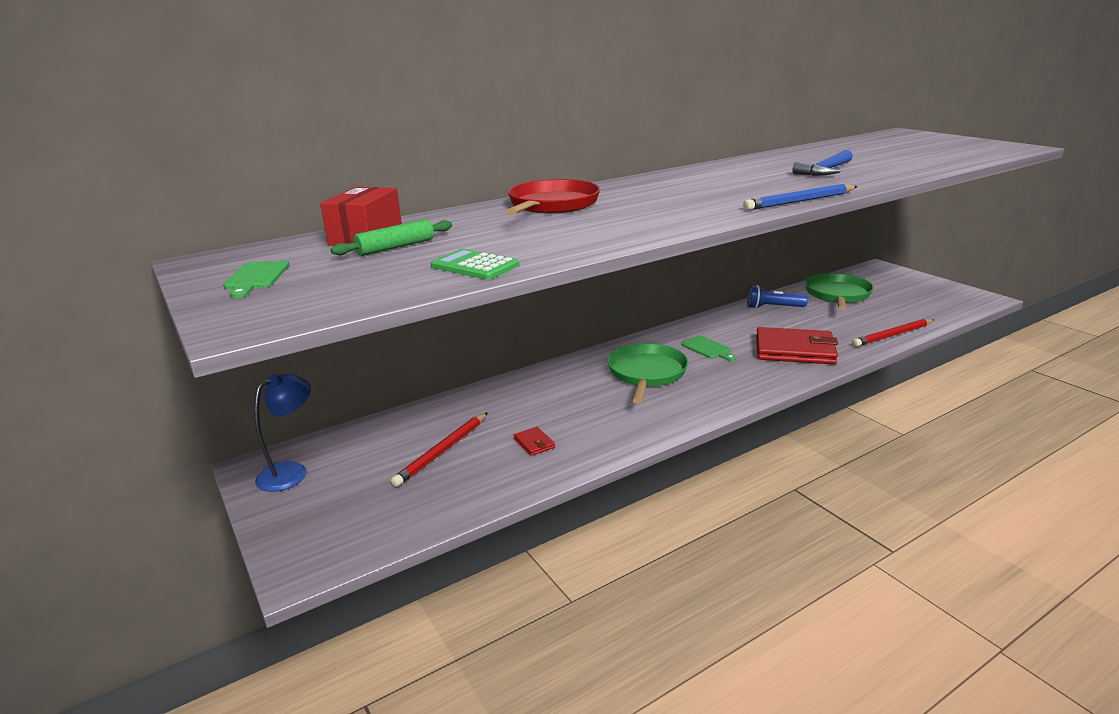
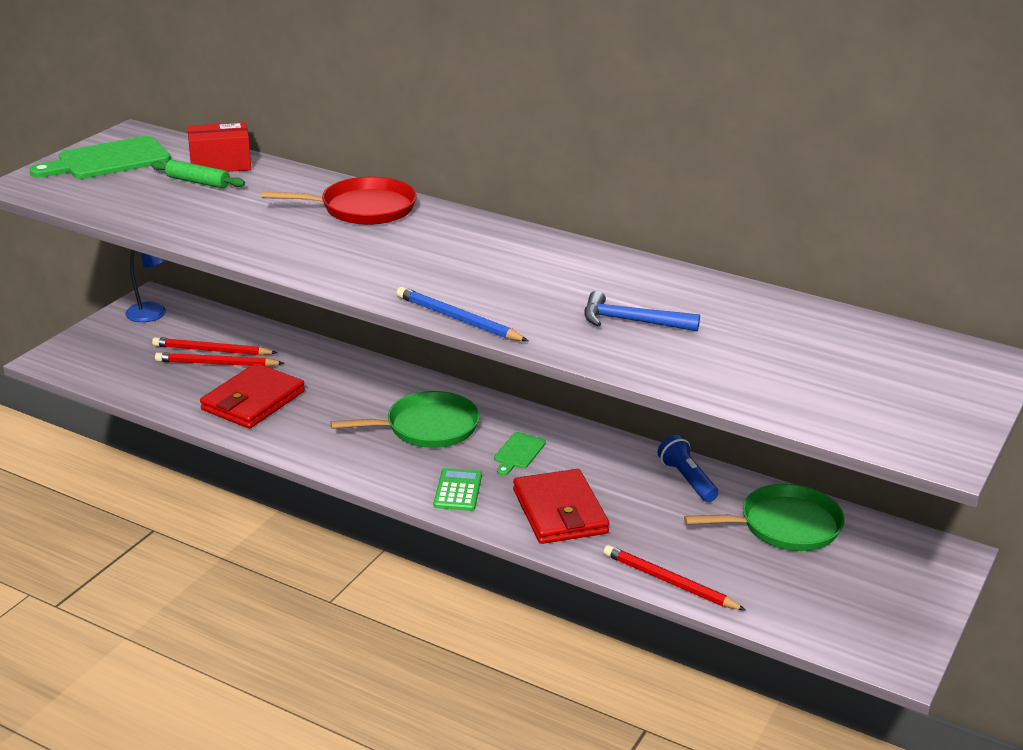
camera: 60 degrees right, 5 degrees up
green cutting board [223,261,289,298] -> green cutting board [29,136,171,179], size x1.92
green calculator [431,249,519,280] -> green calculator moved to [434,468,482,511]
red wallet [514,427,555,456] -> red wallet [200,363,305,429], size x2.44
none -> red pencil [152,337,277,356]

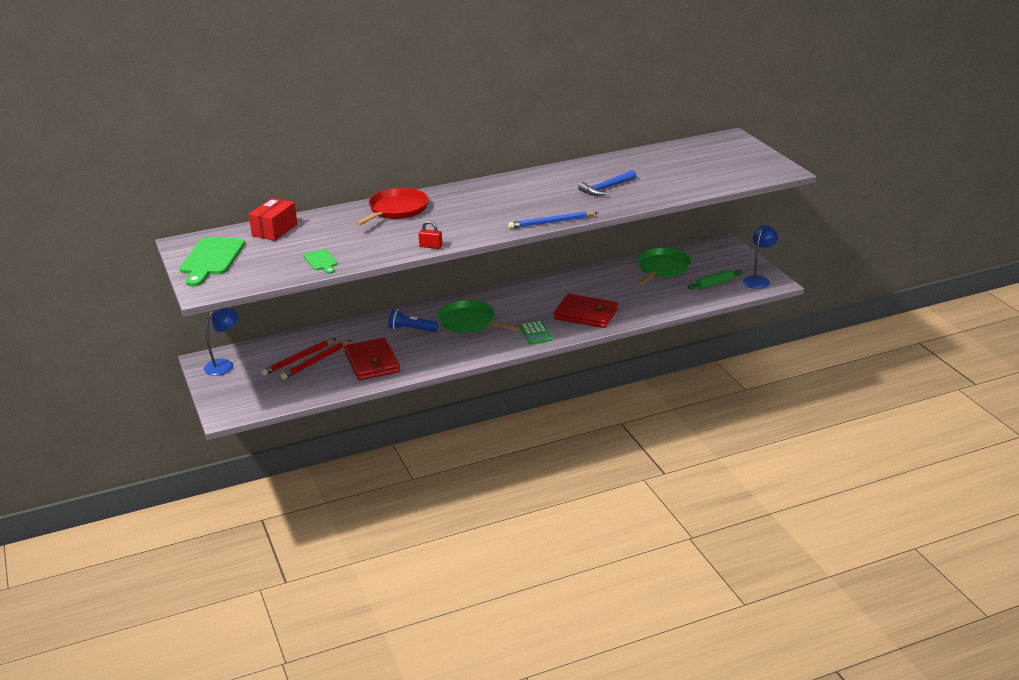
camera: 50 degrees left, 0 degrees up
green rolling pin [151,160,245,188] -> green rolling pin moved to [688,270,742,290]
green pan [330,391,480,448] -> green pan turned 75 degrees counterclockwise [438,300,520,333]
green calculator [434,468,482,511] -> green calculator turned 150 degrees counterclockwise [519,320,553,344]
green cutting board [494,432,546,476] -> green cutting board moved to [303,249,338,274]
red pencil [604,545,746,611] -> none
blue flashlight [658,435,719,502] -> blue flashlight moved to [388,310,438,332]
none -> red padlock [418,221,443,249]
none -> blue lamp [743,225,778,289]

